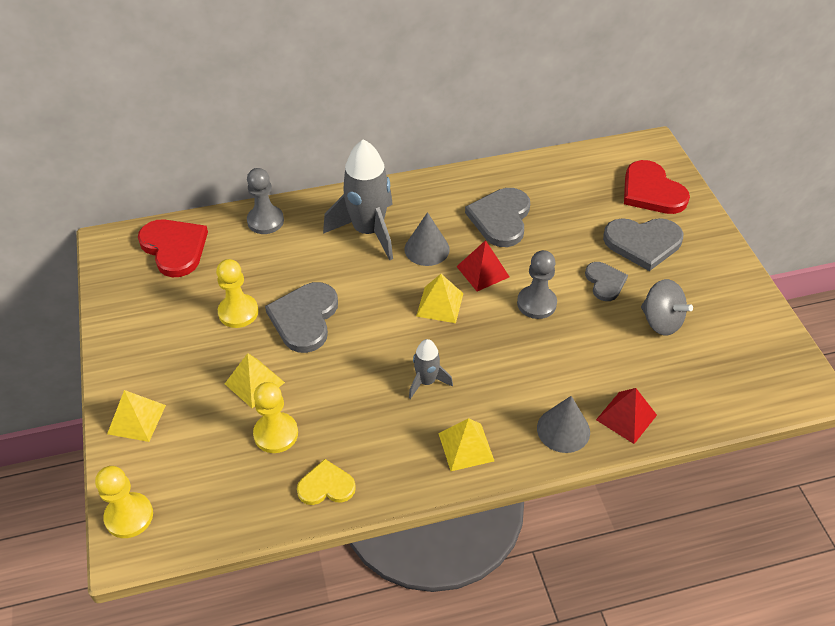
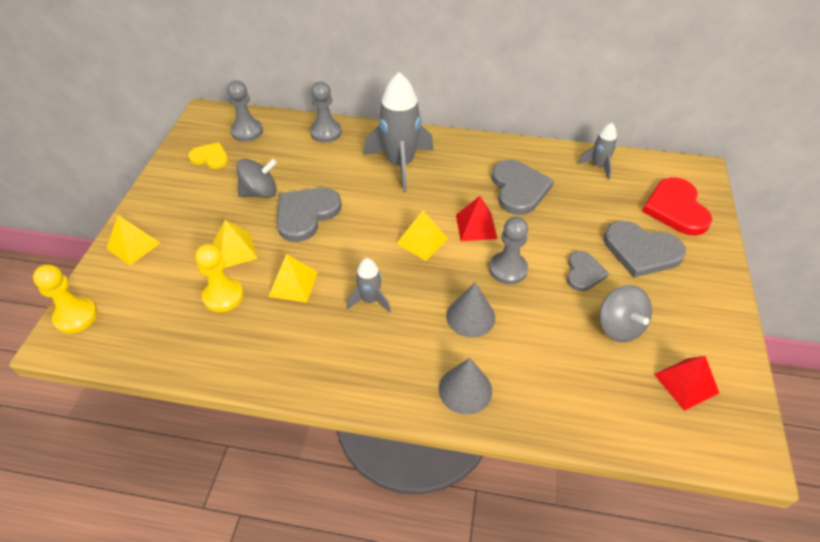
camera: 25 degrees right, 0 degrees up
red heart [138,219,208,277] -> grey pawn [227,81,263,142]
yellow pawn [216,259,258,328] -> grey spinning top [237,159,277,198]
yellow heart [297,459,356,505] -> yellow heart moved to [188,142,228,169]
grey cone [405,212,450,266] -> grey cone moved to [446,282,495,337]
yellow pyramid [438,418,494,471] -> yellow pyramid moved to [268,254,318,303]
grey heart [465,188,530,247] -> grey heart turned 135 degrees clockwise [492,160,554,215]
red pyramid [596,388,657,444] -> red pyramid moved to [654,356,719,411]
none -> grey rocket [578,123,617,180]

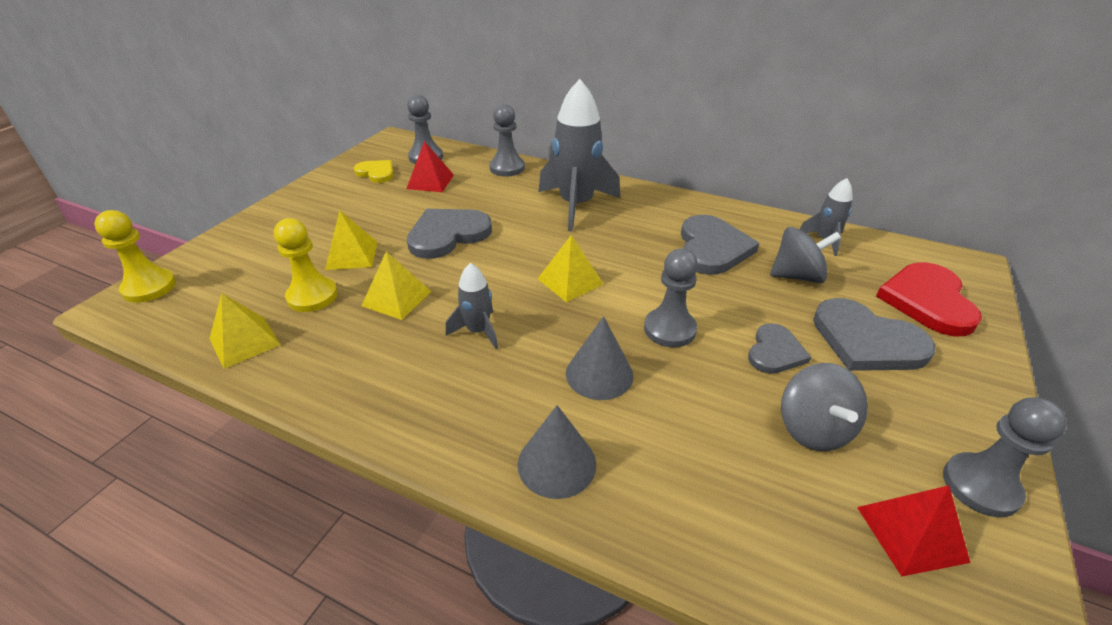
camera: 15 degrees right, 10 degrees down
yellow pyramid [106,215,160,265] -> yellow pyramid moved to [209,293,281,369]
grey spinning top [237,159,277,198] -> grey spinning top moved to [770,227,841,283]
red pyramid [456,196,497,241] -> red pyramid moved to [406,141,454,192]
none -> grey pawn [943,397,1067,517]

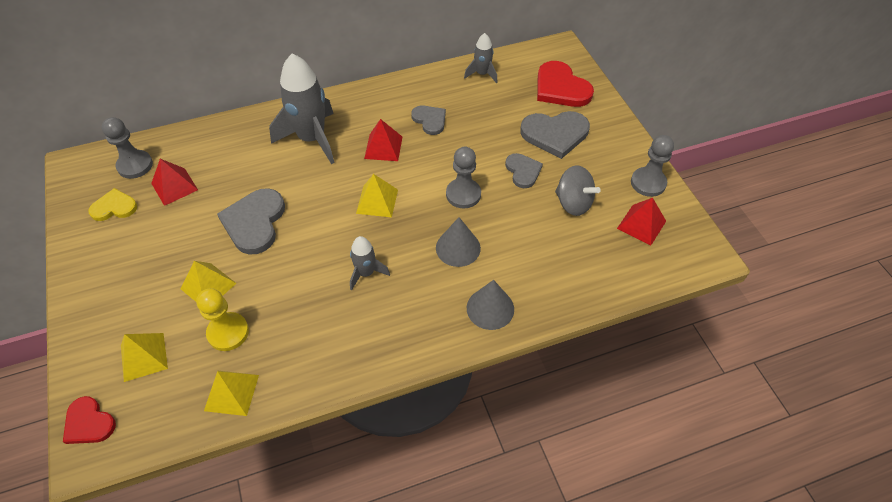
camera: 45 degrees left, 15 degrees up
yellow pawn [94,210,176,303] -> red heart [63,396,116,444]
yellow pyramid [362,251,431,320] -> yellow pyramid moved to [121,333,168,382]
grey pawn [489,104,525,176] -> none
grey heart [681,215,759,275] -> grey heart [411,105,446,135], size x0.60
grey spinning top [770,227,841,283] -> none
none -> red pyramid [364,119,402,161]

